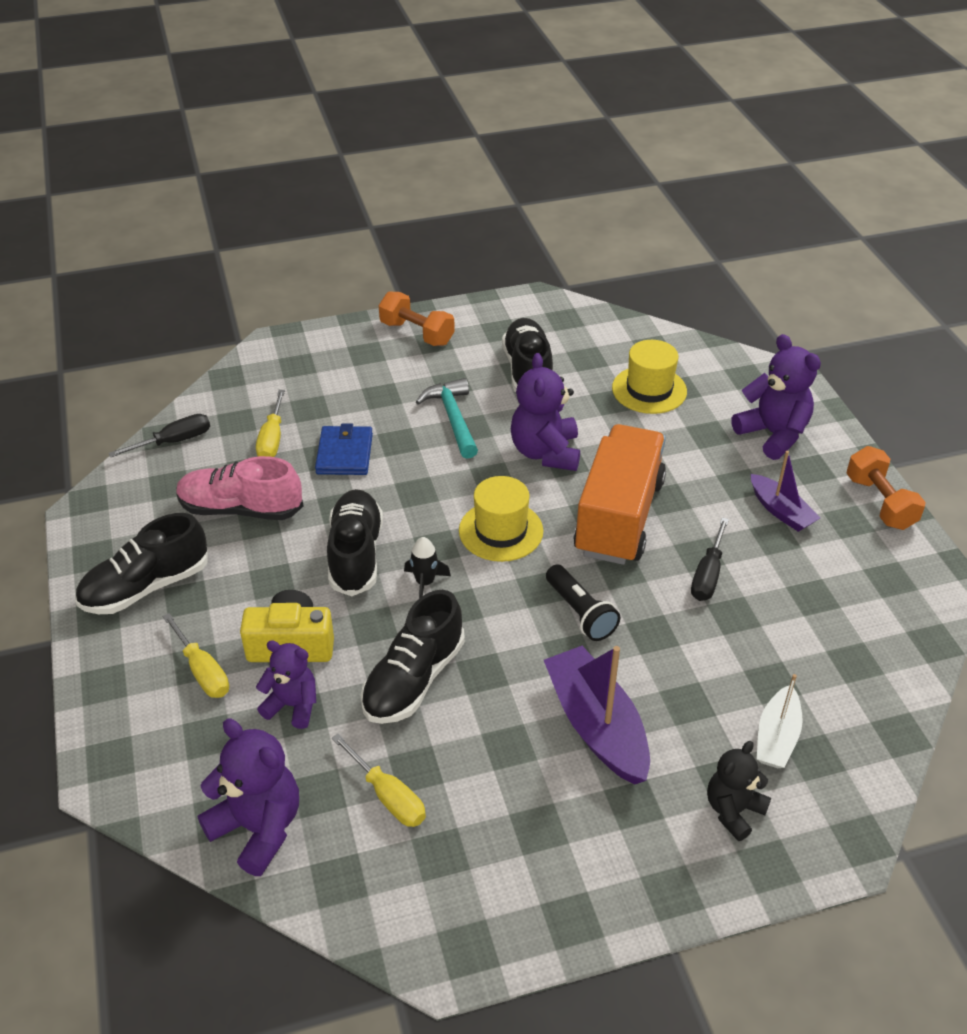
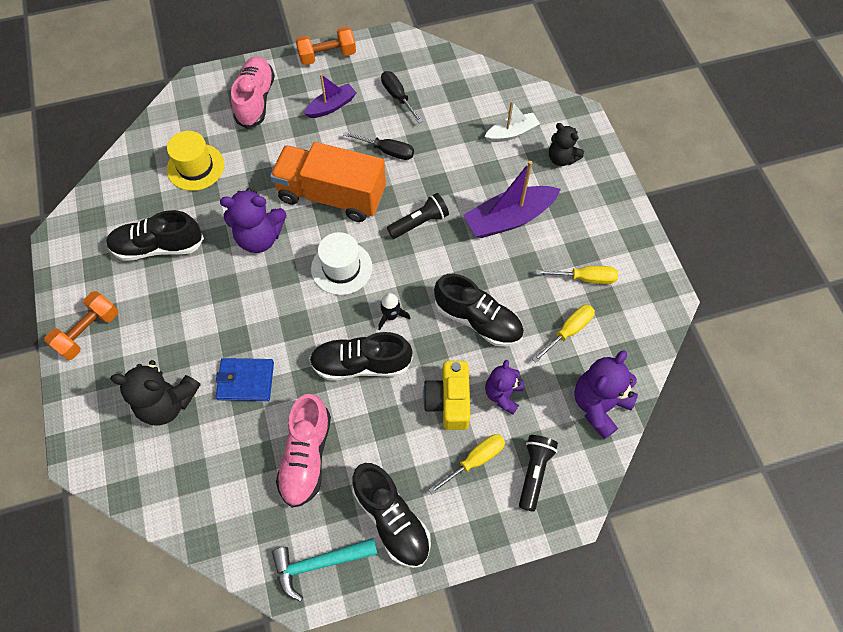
camera: 90 degrees left, 20 degrees up
black screwdriver [109,414,210,457] -> black screwdriver moved to [381,71,423,123]
yellow screwdriver [256,390,285,457] -> yellow screwdriver moved to [536,266,618,284]
turquoise hammer [416,378,478,459] -> turquoise hammer moved to [272,538,377,602]
yellow hat [459,476,543,562] -> white hat [311,232,372,295]
purple teddy bear [731,334,821,460] -> pink shoe [231,56,275,129]
white boat [757,674,803,768] -> white boat turned 45 degrees counterclockwise [484,101,540,142]
none -> black teddy bear [110,360,201,426]
none -> black flashlight [519,435,558,512]

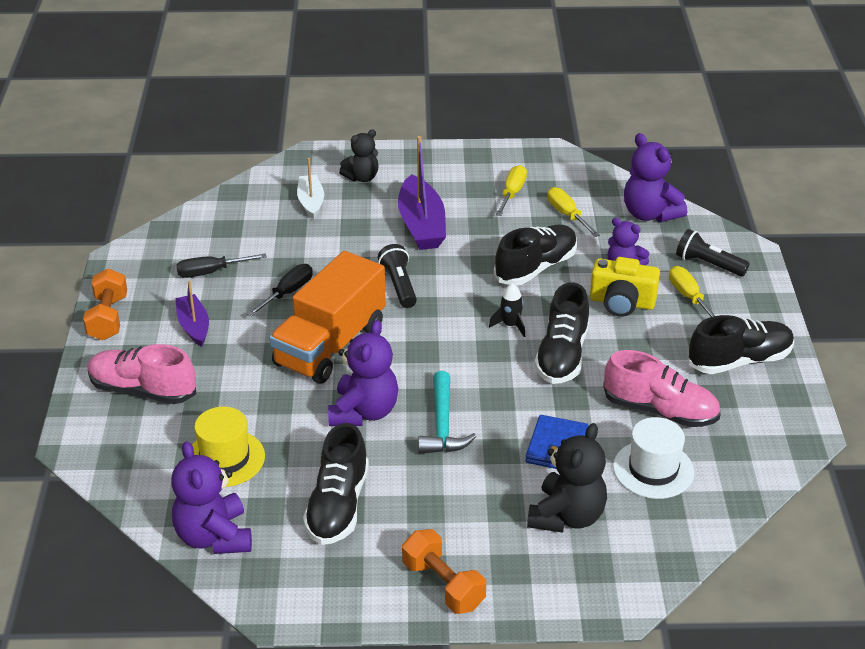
camera: 75 degrees left, 25 degrees down
turquoise hammer [272,538,377,602] -> turquoise hammer moved to [418,371,477,454]
white hat [311,232,372,295] -> white hat moved to [613,417,694,499]
none -> purple teddy bear [171,441,252,554]

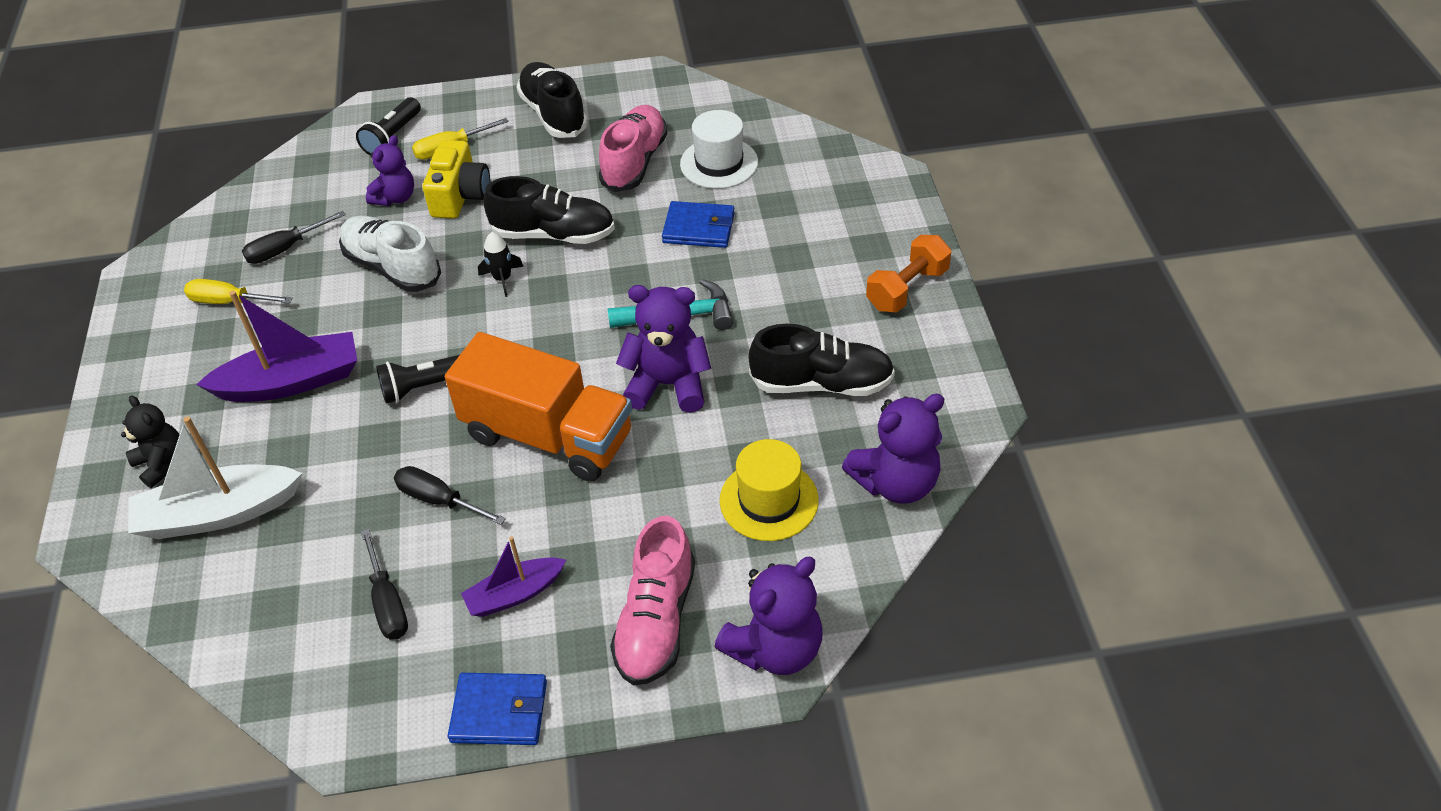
camera: 95 degrees left, 10 degrees up
orange dumbbell [83,269,127,340] -> blue wallet [448,673,547,745]
white boat [297,158,324,220] -> white boat [128,416,302,539], size x1.66
black shoe [494,225,577,285] -> white shoe [339,216,441,292]
black teddy bear [527,423,607,533] -> none
yellow screwdriver [547,187,600,237] -> black screwdriver [242,211,346,264]
purple teddy bear [624,133,687,222] -> purple teddy bear moved to [715,557,823,675]

